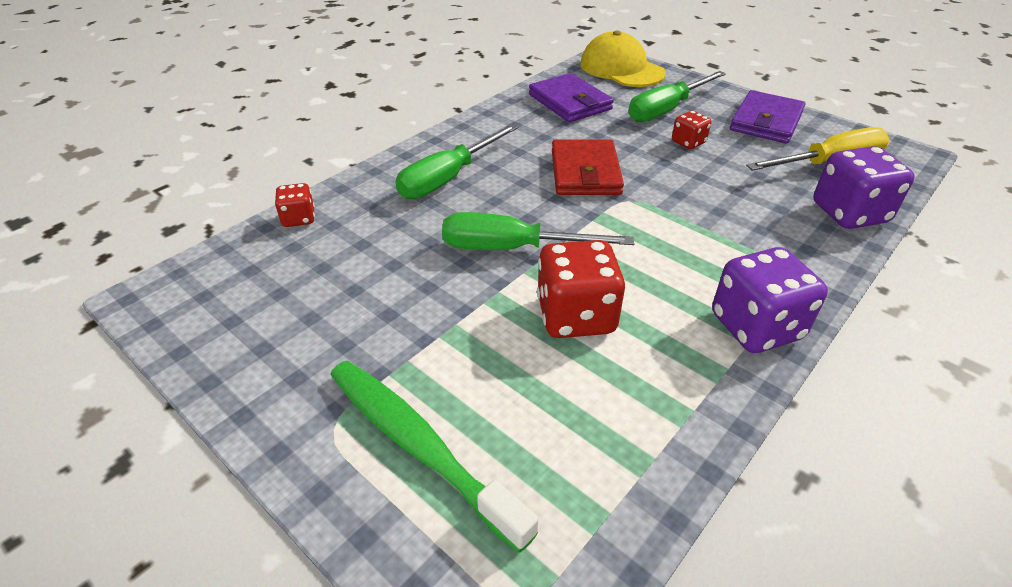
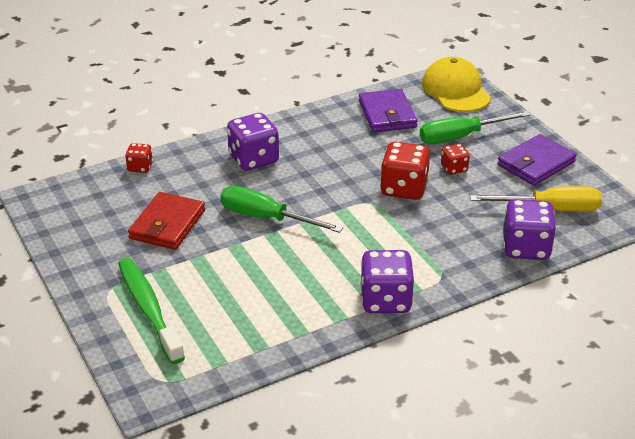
camera: 20 degrees right, 5 degrees down
green screwdriver [395,124,518,199] -> purple dice [227,113,279,171]
red dice [537,240,626,338] -> red dice moved to [380,142,430,200]
red wallet [552,139,624,195] -> red wallet moved to [128,192,205,250]

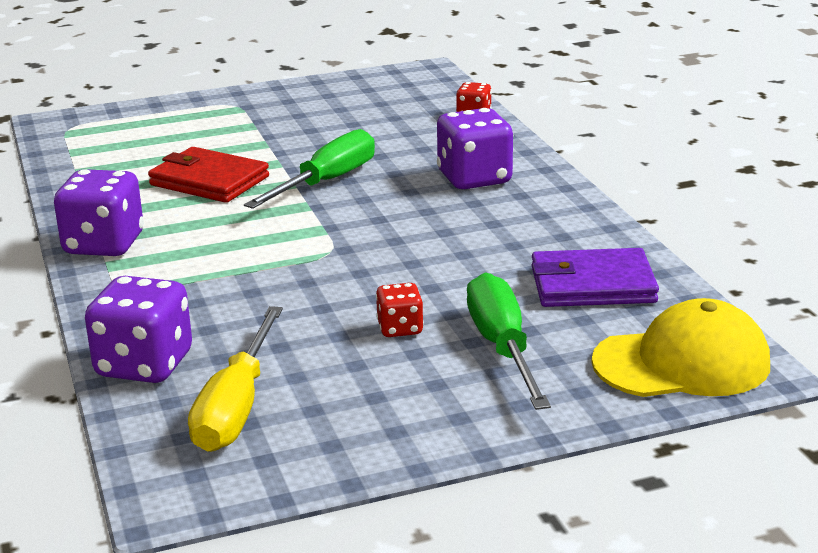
camera: 100 degrees right, 10 degrees down
green toothbrush [118,258,185,364] -> none
red wallet [128,192,205,250] -> red wallet moved to [148,147,269,203]
red dice [380,142,430,200] -> none
purple wallet [497,134,577,186] -> none

